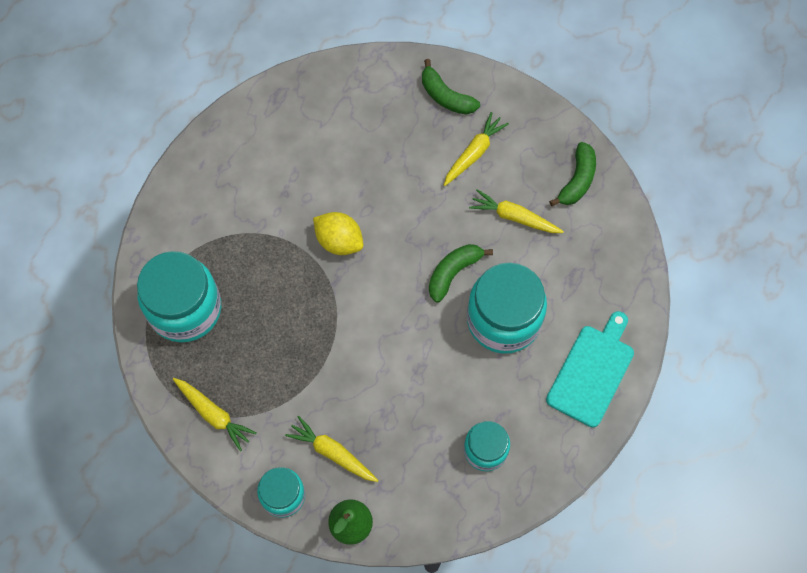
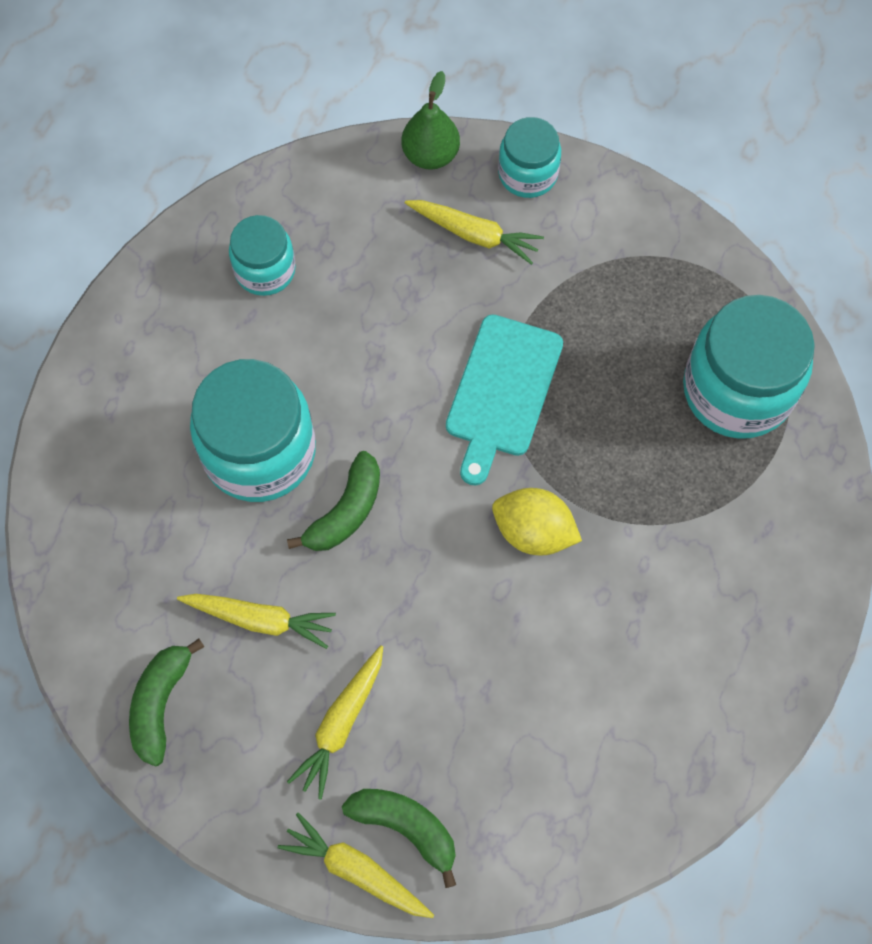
camera: 170 degrees right, 0 degrees up
yellow carrot [173,378,257,451] -> yellow carrot moved to [278,813,434,918]
turquoise cutting board [546,311,634,427] -> turquoise cutting board moved to [446,314,563,486]

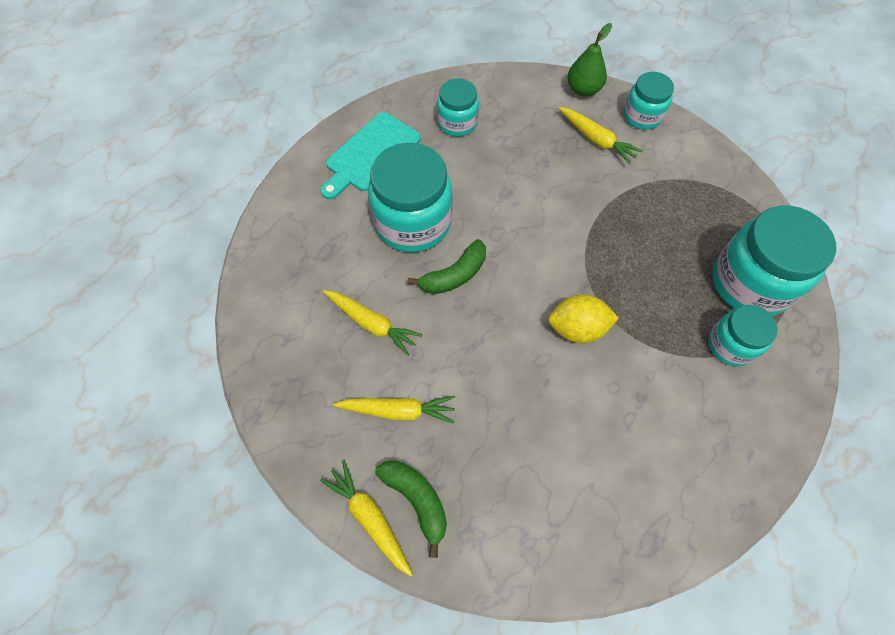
camera: 20 degrees right, 5 degrees down
green banana [129,639,204,766] -> none
yellow carrot [287,645,383,800] -> yellow carrot turned 135 degrees counterclockwise [333,396,455,424]
turquoise cutting board [446,314,563,486] -> turquoise cutting board moved to [320,112,421,200]
yellow lemon [492,488,582,556] -> yellow lemon turned 45 degrees counterclockwise [548,294,619,343]
none -> turquoise jar [708,305,778,367]

